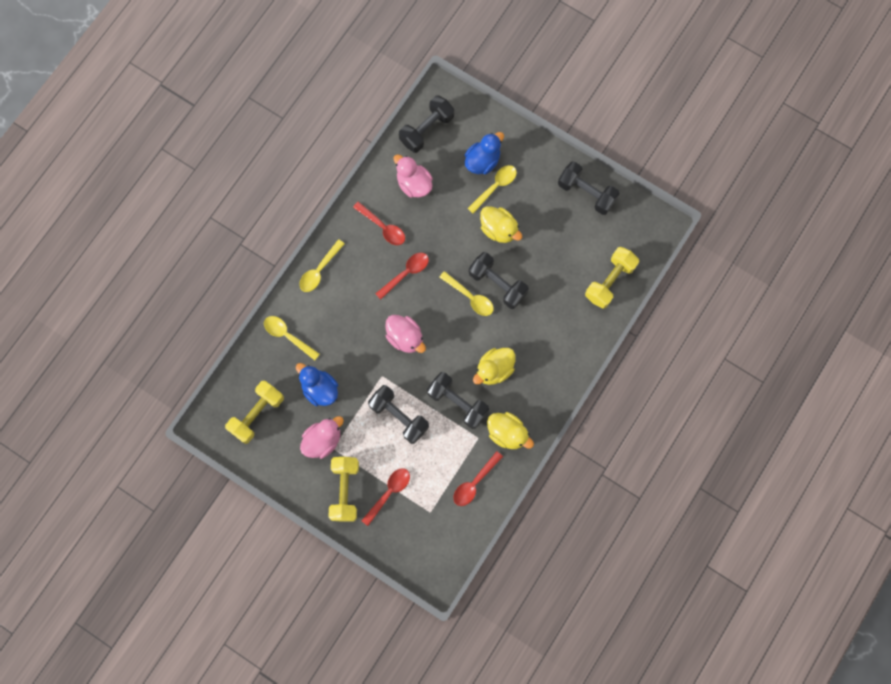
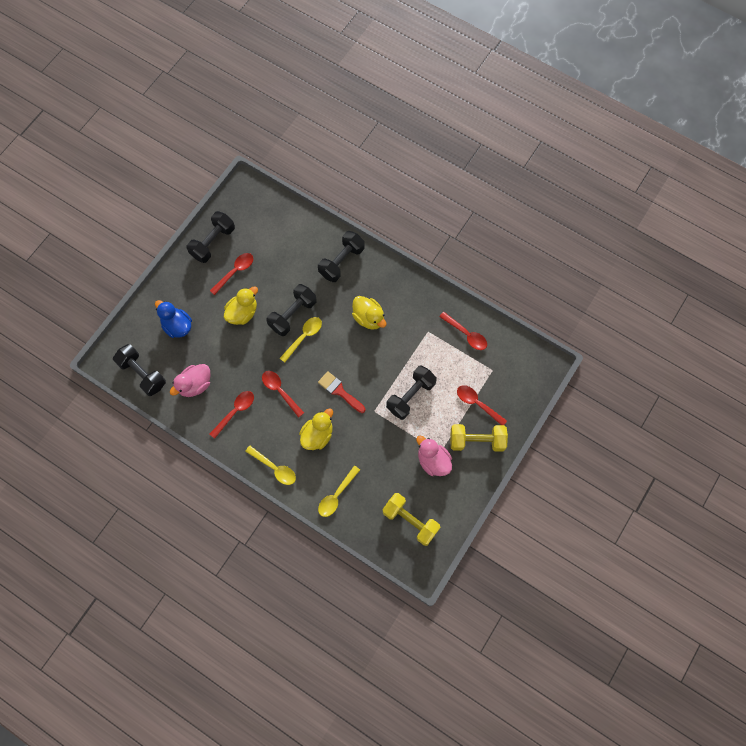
camera: 90 degrees left, 5 degrees down
blue duck [296,363,338,406] -> none
pink duck [385,315,426,353] -> red brush [318,372,365,413]
black dumbbell [427,372,489,429] -> black dumbbell moved to [318,231,365,282]
yellow spoon [467,165,517,214] -> none
yellow duck [487,412,534,449] -> yellow duck moved to [299,408,333,450]
yellow dumbbell [585,247,639,309] -> none
none -> red spoon [210,253,253,295]

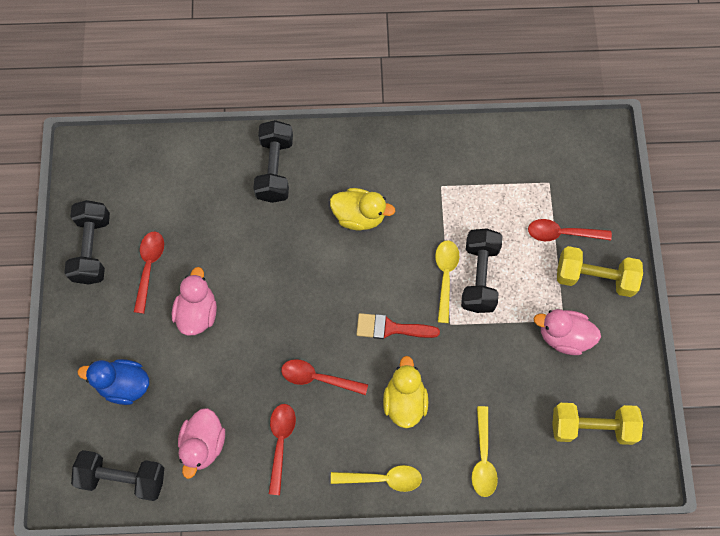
camera: 35 degrees left, 0 degrees up
yellow duck [224,287,258,325] -> pink duck [172,267,217,336]
black dumbbell [266,284,317,336] -> none
yellow spoon [280,317,322,363] -> yellow spoon moved to [435,240,459,323]
red spoon [439,312,487,350] -> none
yellow dumbbell [450,424,508,452] -> yellow dumbbell turned 45 degrees clockwise [557,246,643,297]

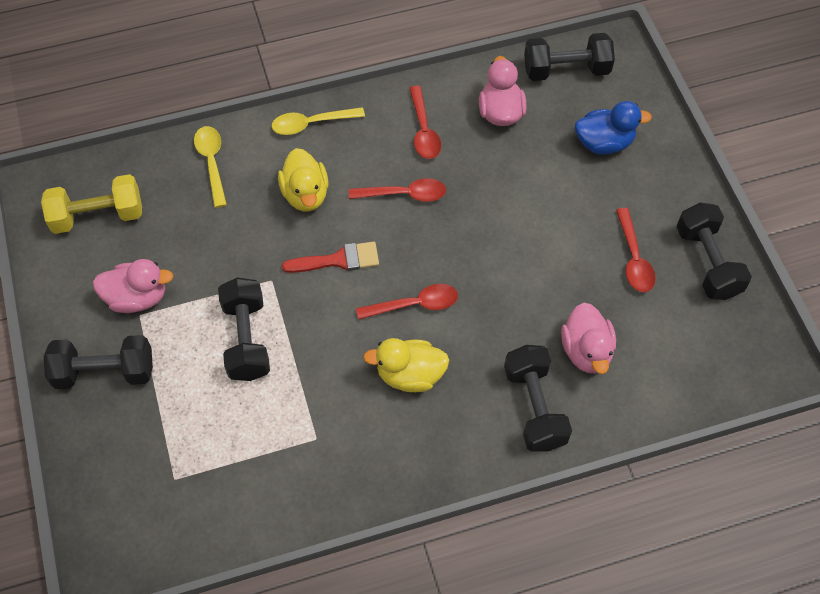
camera: 165 degrees right, 10 degrees down
pink duck [172,267,217,336] -> pink duck moved to [561,302,616,374]
yellow spoon [435,240,459,323] -> none
red spoon [528,219,612,241] -> red spoon moved to [356,284,458,320]
yellow dumbbell [557,246,643,297] -> black dumbbell [44,335,153,389]

